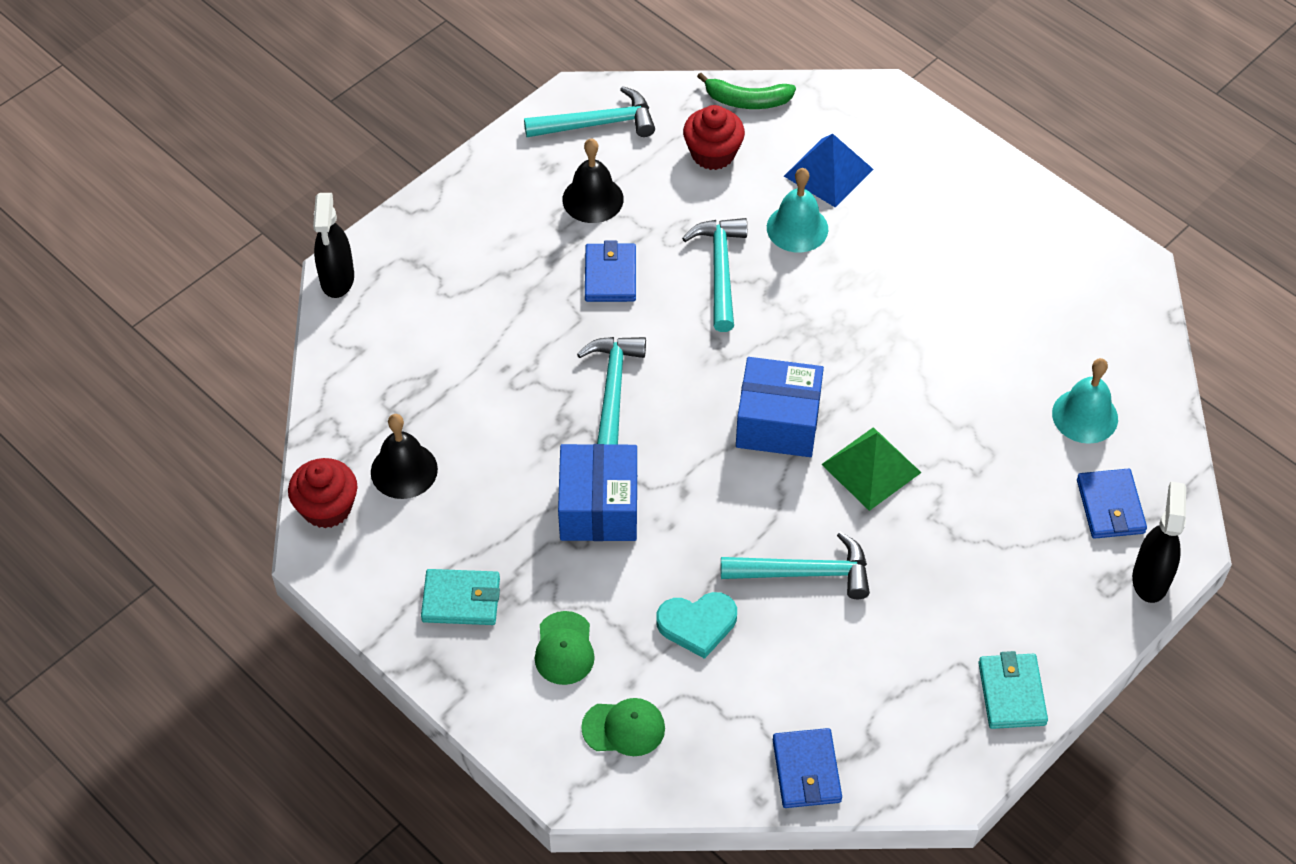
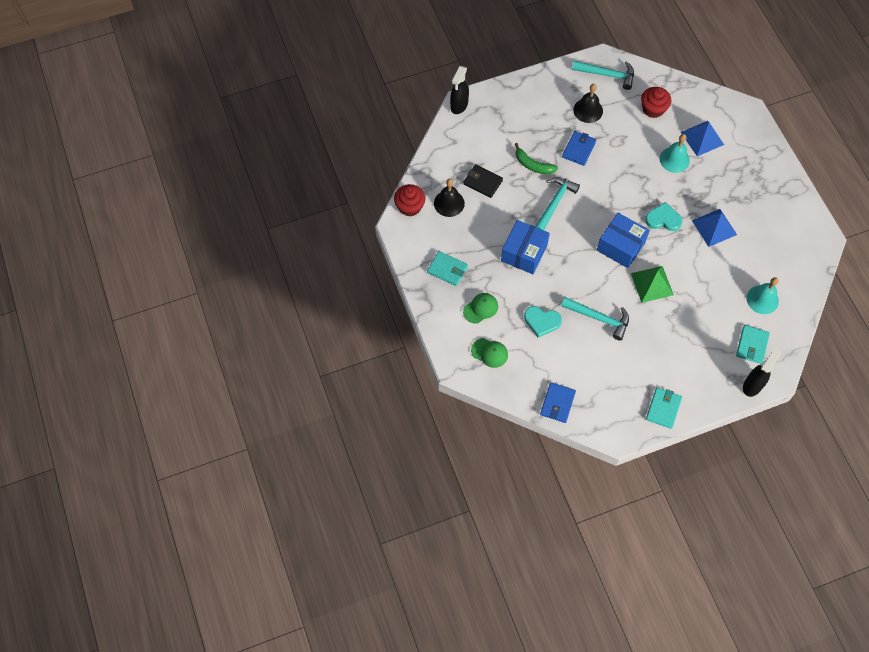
camera: 25 degrees right, 10 degrees up
green cap [535,611,595,685] -> green cap turned 150 degrees counterclockwise [463,293,498,324]
turquoise hammer [682,218,747,332] -> none
green banana [697,73,796,109] -> green banana moved to [515,143,558,174]
blue wallet [1077,469,1147,539] -> turquoise wallet [736,325,770,364]
none -> black wallet [463,164,503,198]
none -> turquoise heart [645,202,683,231]
none -> blue pyramid [692,209,737,247]

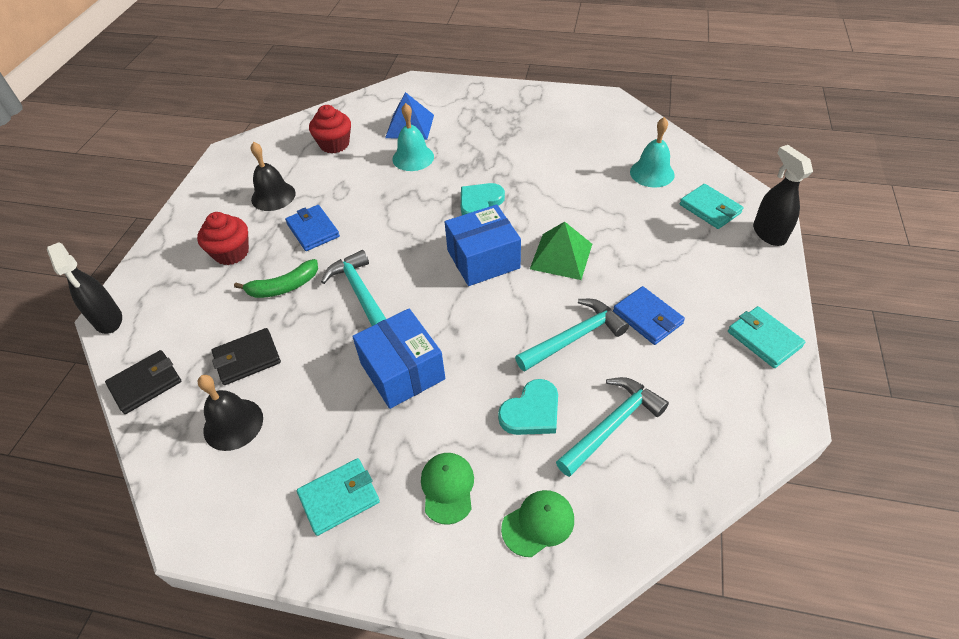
camera: 55 degrees left, 15 degrees down
red cupcake [394,184,425,216] -> red cupcake moved to [197,212,249,265]
blue wallet [540,382,576,423] -> blue wallet moved to [613,286,685,345]
turquoise hammer [572,61,634,90] -> turquoise hammer moved to [556,377,669,477]
blue pyramid [692,209,737,247] -> none
none -> black wallet [105,350,181,414]

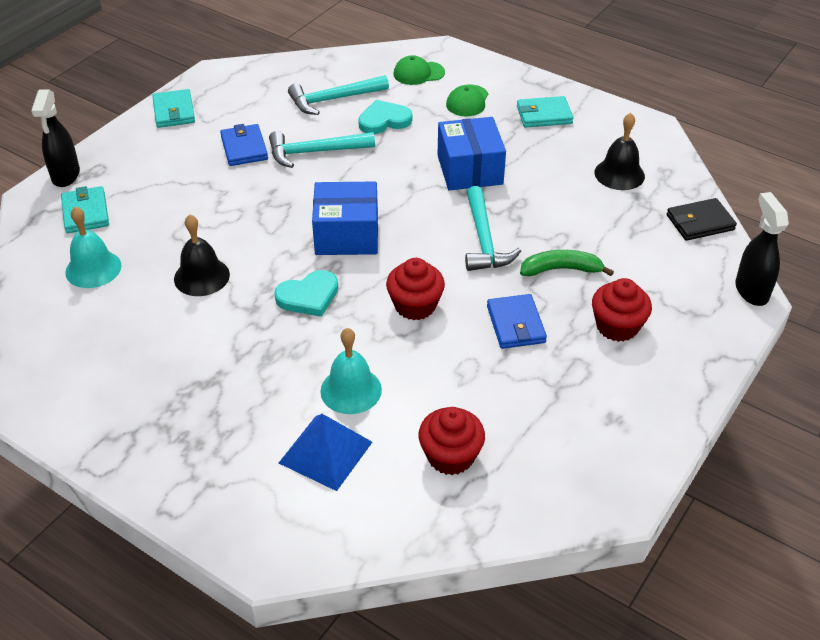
camera: 160 degrees left, 5 degrees down
black wallet [212,328,281,385] -> none
black bell [251,142,296,211] -> black bell moved to [174,214,230,296]
green pyramid [530,222,592,280] -> none
none -> red cupcake [386,258,445,320]

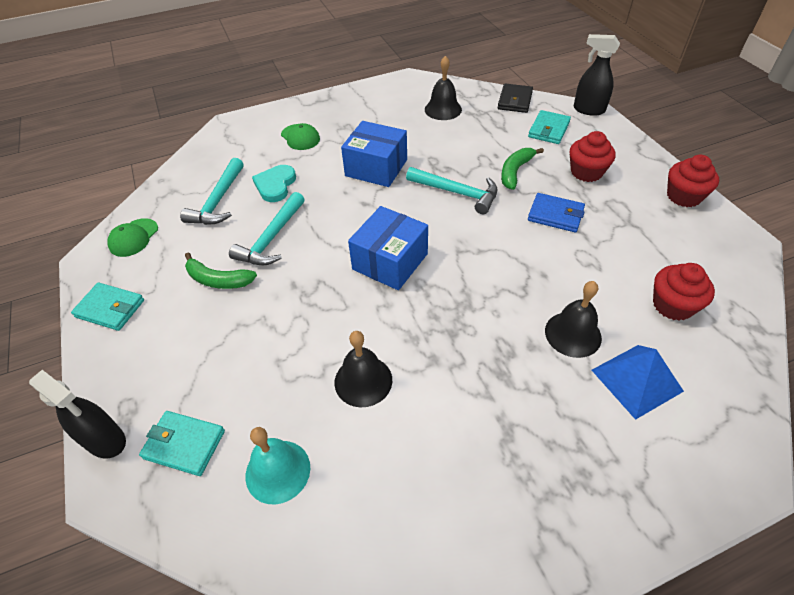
camera: 55 degrees left, 5 degrees up
blue wallet [220,124,268,166] -> green banana [185,253,257,289]
turquoise heart [274,270,338,317] -> none
turquoise bell [320,328,382,414] -> black bell [545,281,602,358]
red cupcake [386,258,445,320] -> red cupcake moved to [667,155,719,207]
green cap [394,55,445,85] -> green cap moved to [107,218,158,257]
turquoise wallet [517,96,574,128] -> turquoise wallet moved to [528,110,571,144]

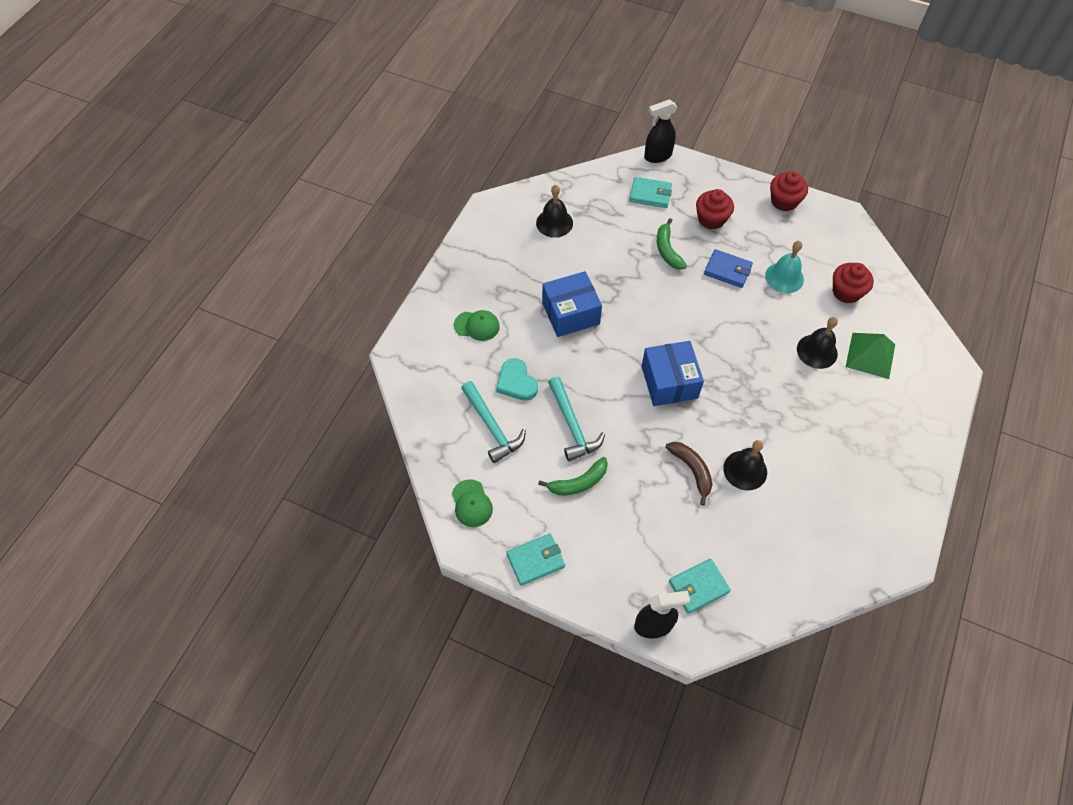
camera: 45 degrees left, 10 degrees up
turquoise bell [246,427,310,504] -> turquoise bell moved to [765,241,804,293]
turquoise hammer [406,167,498,214] -> none
black wallet [498,84,533,113] -> none
turquoise wallet [528,110,571,144] -> turquoise wallet turned 60 degrees counterclockwise [629,177,672,208]
blue wallet [528,193,585,232] -> blue wallet turned 45 degrees clockwise [704,249,753,288]
blue pyramid [592,345,684,420] -> green pyramid [846,333,895,379]
none -> brown banana [665,442,712,506]

